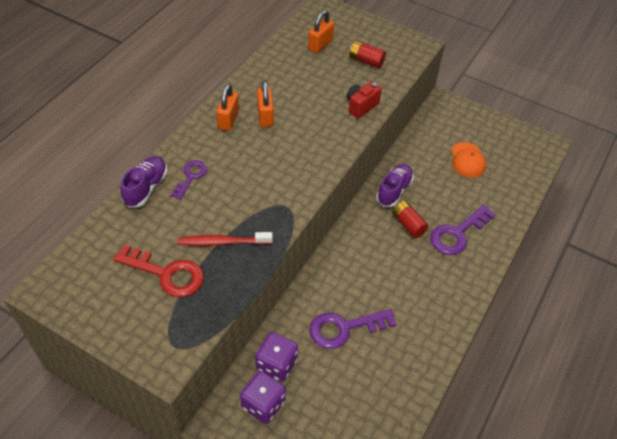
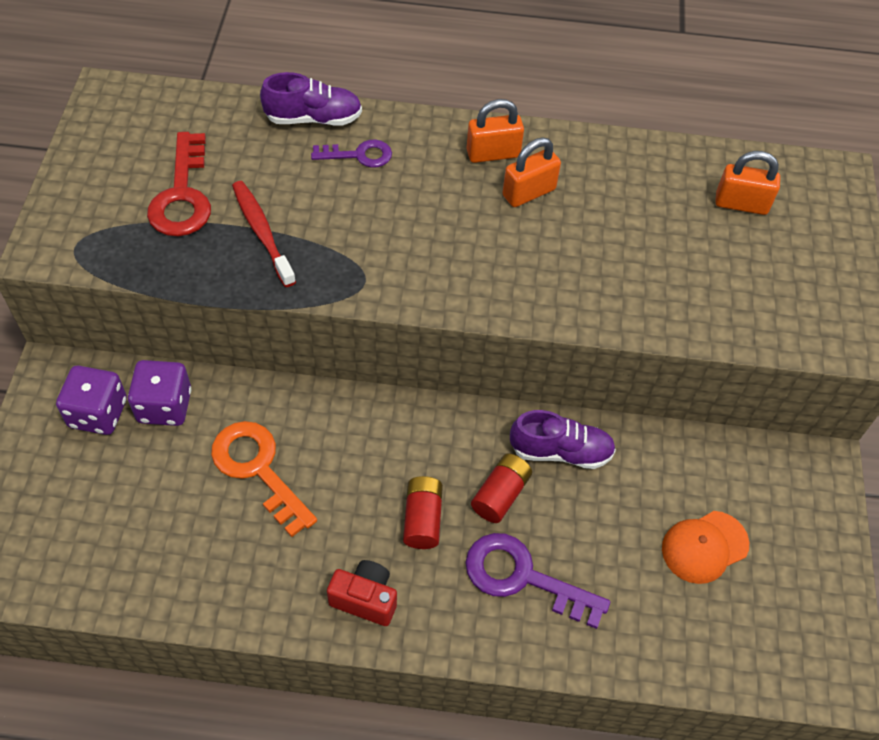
camera: 65 degrees right, 5 degrees up
purple key [309,309,397,349] -> orange key [211,421,317,537]
red camera [347,82,382,118] -> red camera moved to [327,560,397,626]
red battery [349,41,386,68] -> red battery moved to [403,476,443,549]

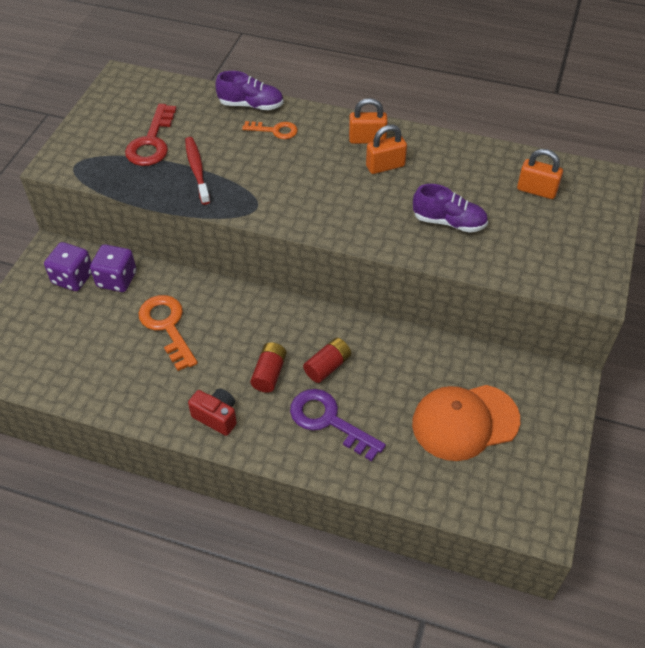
camera: 15 degrees right, 5 degrees down
purple key [311,140,392,168] -> orange key [242,121,298,139]
purple shoe [510,410,616,469] -> purple shoe moved to [413,184,488,233]
orange cap [662,511,749,584] -> orange cap [412,385,520,461], size x1.64

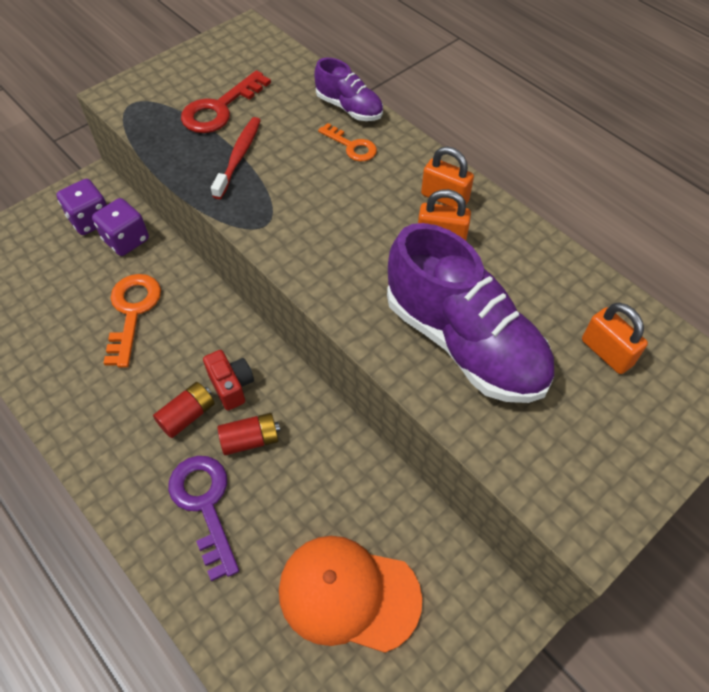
camera: 30 degrees right, 5 degrees up
red camera [188,388,237,436] -> red camera moved to [203,350,254,410]
purple shoe [413,184,488,233] -> purple shoe [387,223,554,403], size x1.94

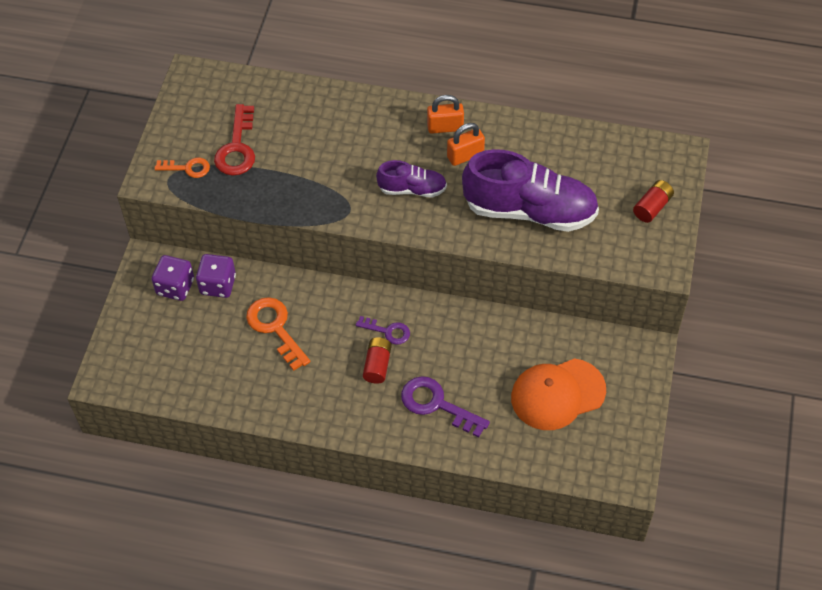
camera: 35 degrees left, 0 degrees up
red camera [203,350,254,410] -> purple key [356,316,410,345]
red toothbrush [211,117,261,199] -> none
red battery [217,413,280,455] -> red battery moved to [633,180,674,223]
purple shoe [315,58,383,121] -> purple shoe moved to [376,160,447,197]
orange key [318,123,377,161] -> orange key moved to [155,158,210,178]
orange padlock [582,303,648,374] -> none

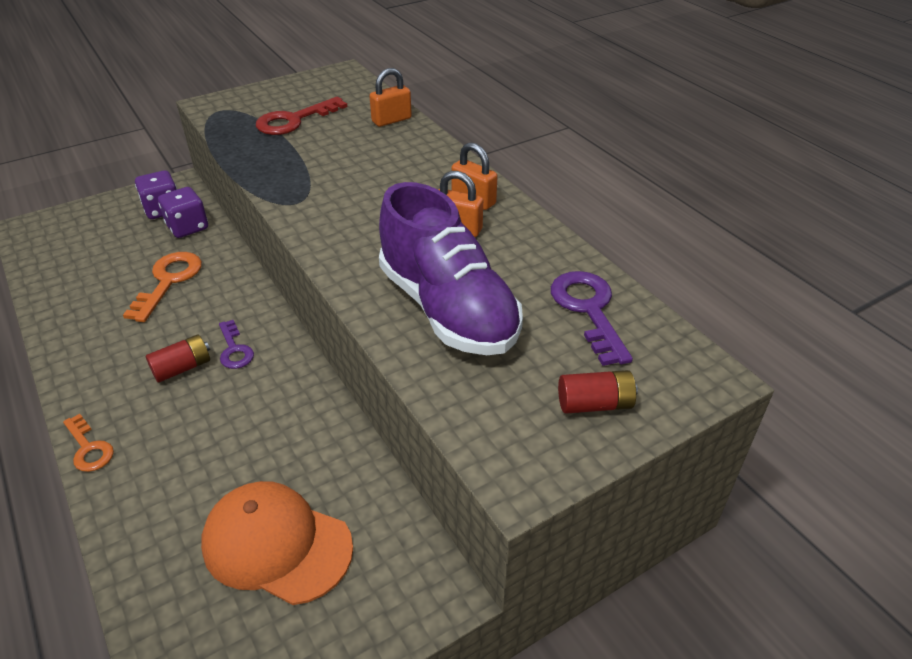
camera: 45 degrees right, 15 degrees down
orange key [155,158,210,178] -> orange key moved to [63,414,114,472]
purple shoe [376,160,447,197] -> none
purple key [401,376,490,438] -> purple key moved to [551,271,633,366]
none -> orange padlock [370,68,412,127]

